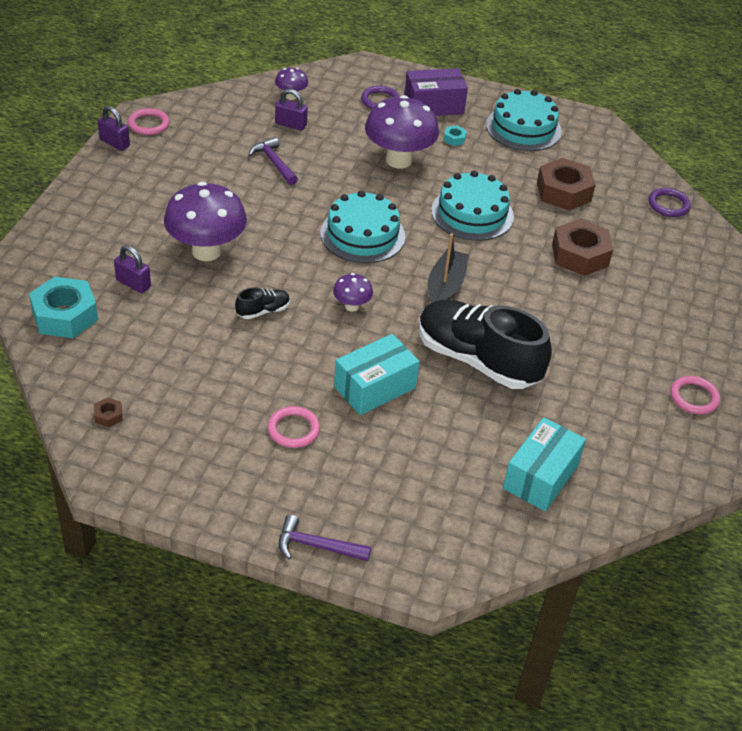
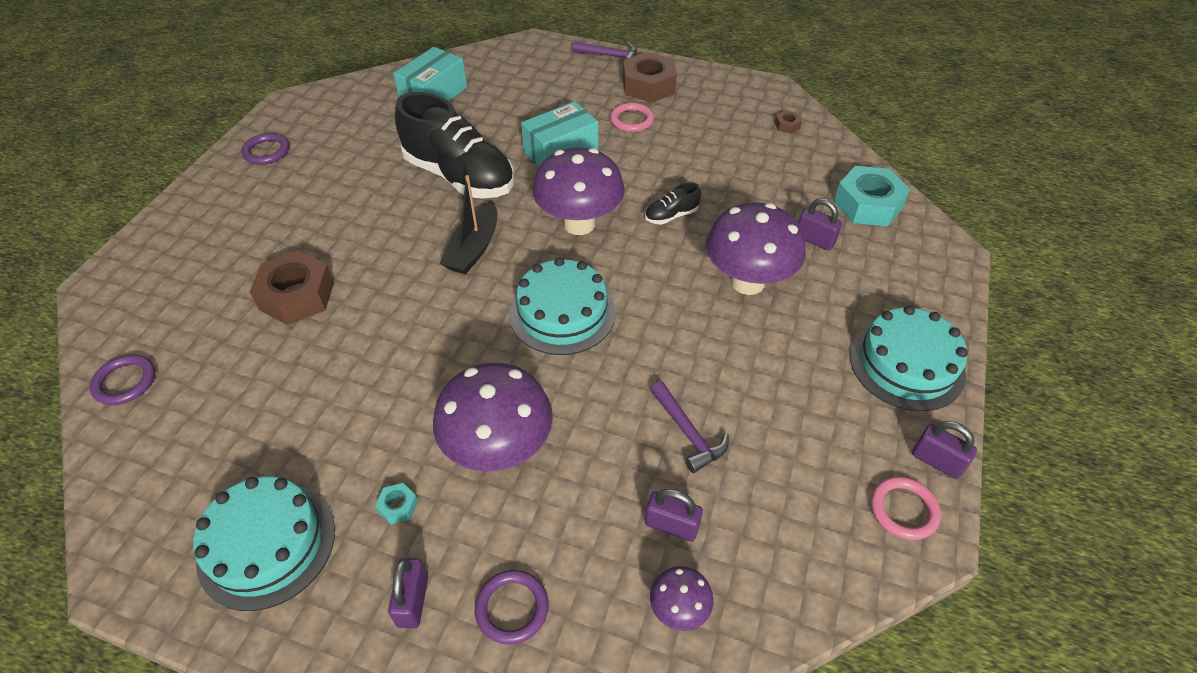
camera: 175 degrees left, 5 degrees up
purple mushroom [333,273,373,312] -> purple mushroom [532,148,625,235], size x2.10
purple box [404,68,468,116] -> purple padlock [388,558,428,628]
turquoise cake [431,171,514,241] -> turquoise cake moved to [850,306,968,411]
brown nut [537,158,595,211] -> brown nut moved to [623,52,677,103]
pink ring [670,376,720,414] -> purple ring [241,133,289,165]

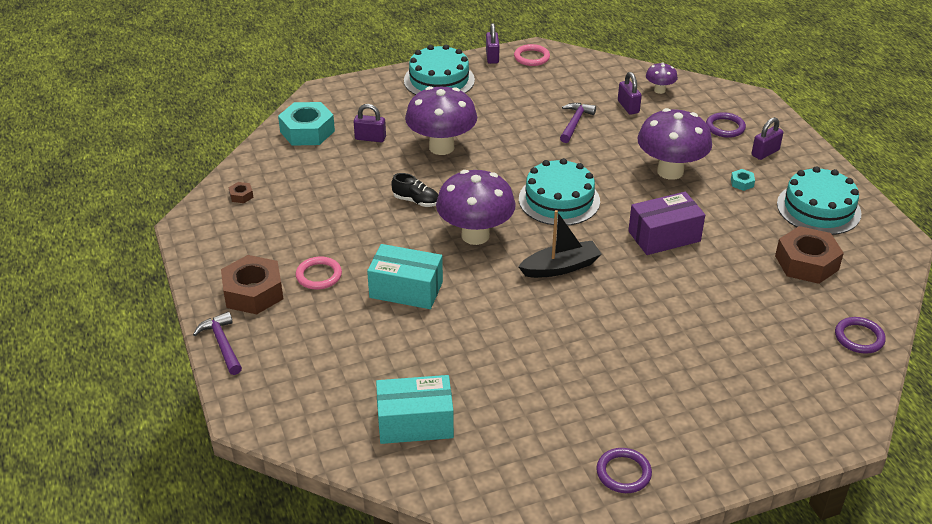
camera: 130 degrees left, 10 degrees down
brown nut [250,251,334,325] -> brown nut moved to [775,226,844,284]
black shoe [395,92,514,199] -> none
purple padlock [799,198,842,251] -> purple padlock turned 75 degrees counterclockwise [354,104,386,142]
none -> purple box [628,192,705,255]

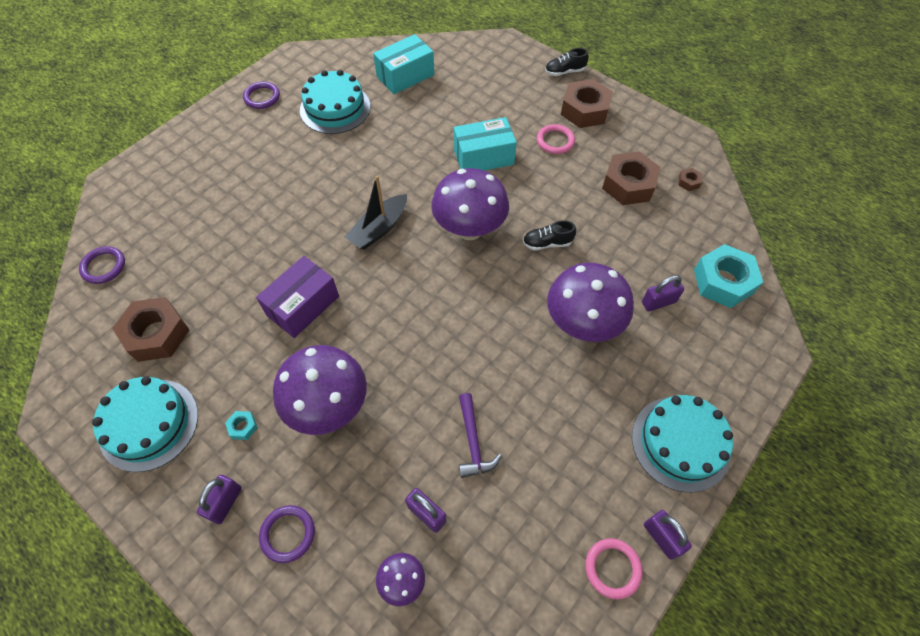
camera: 150 degrees right, 20 degrees up
purple hammer [193,312,242,375] -> black shoe [545,48,589,76]
turquoise cake [519,158,600,226] -> turquoise cake moved to [300,70,370,134]
none -> brown nut [602,151,661,205]

